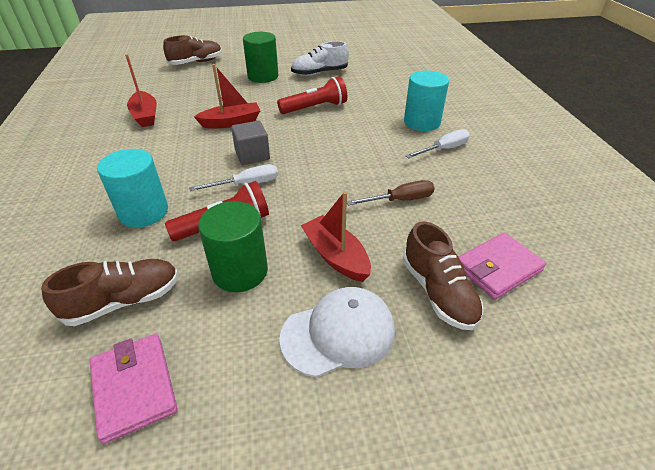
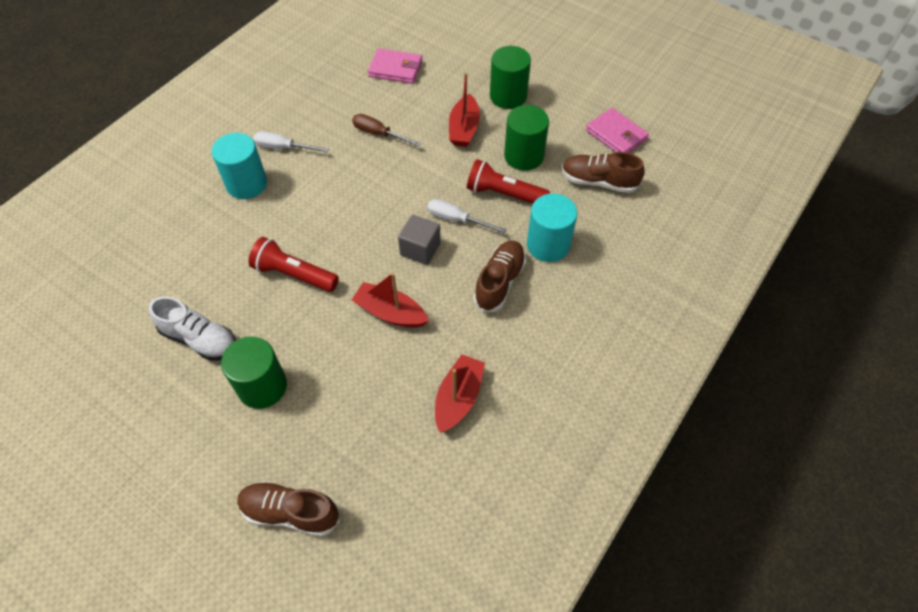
camera: 135 degrees left, 15 degrees up
pink wallet [89,334,178,444] -> pink wallet turned 60 degrees counterclockwise [586,108,649,153]
white cap [279,287,395,377] -> green cylinder [490,46,531,109]
brown shoe [402,221,483,330] -> brown shoe moved to [473,240,526,313]

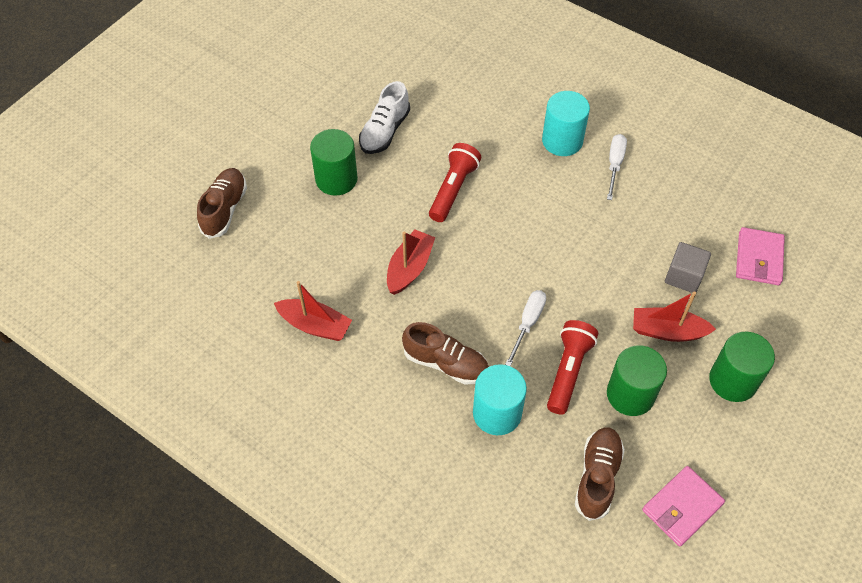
camera: 90 degrees right, 0 degrees up
brown screwdriver [352,114,421,147] -> none
grey cube [398,215,441,265] -> grey cube moved to [665,242,711,293]

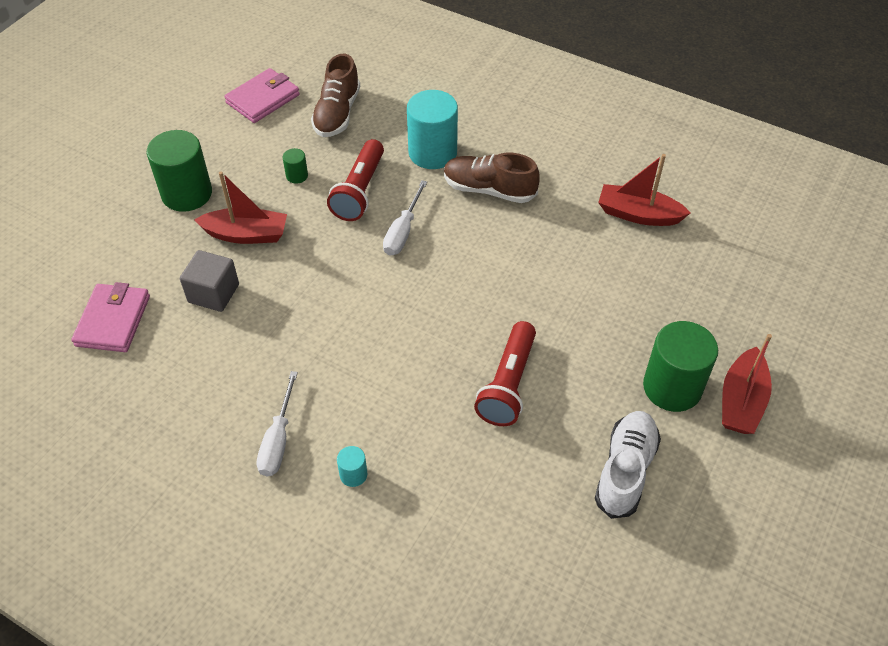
camera: 175 degrees right, 5 degrees down
brown shoe [197,168,247,239] -> none
red boat [387,230,435,295] -> red boat moved to [722,334,772,434]
turquoise cylinder [542,91,590,156] -> turquoise cylinder [337,446,367,487], size x0.44
green cylinder [607,345,667,416] -> green cylinder [283,148,308,184], size x0.44

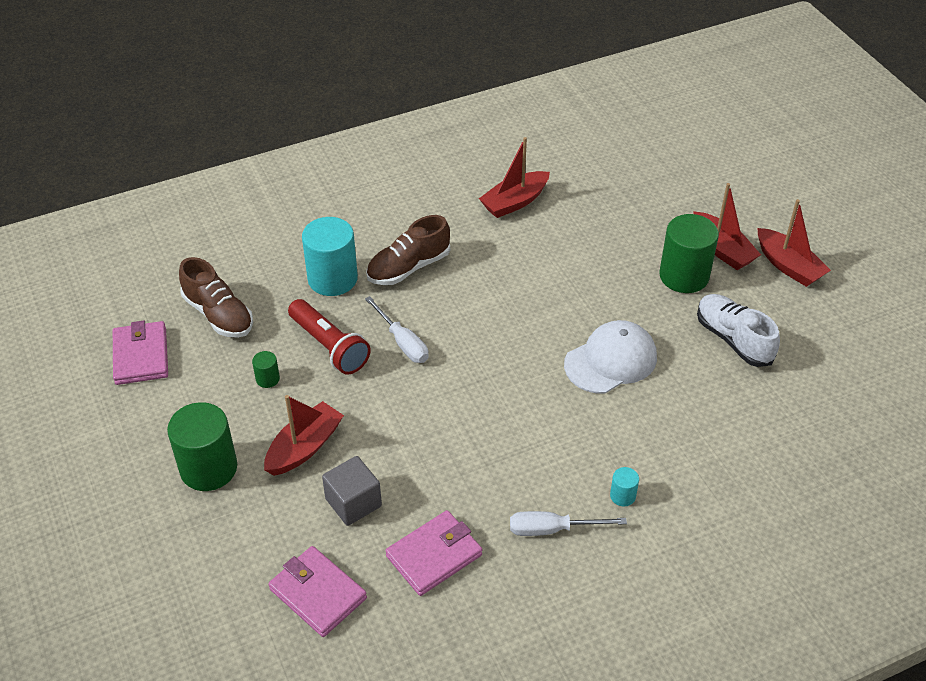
camera: 55 degrees left, 5 degrees down
white screwdriver [256,371,298,476] -> white screwdriver turned 135 degrees clockwise [510,511,627,536]
red flashlight [474,321,536,426] -> white cap [564,320,657,394]
none -> pink wallet [385,510,482,596]
none -> red boat [757,199,831,287]

